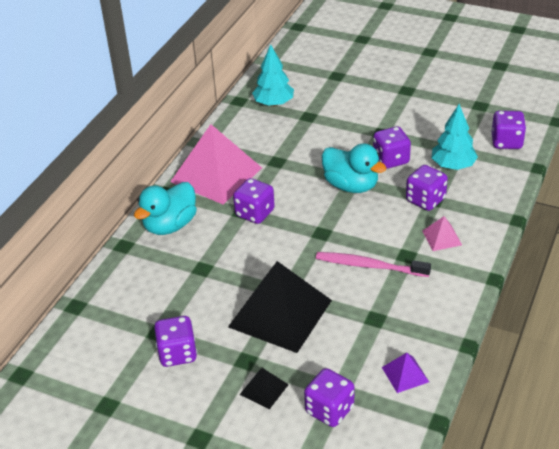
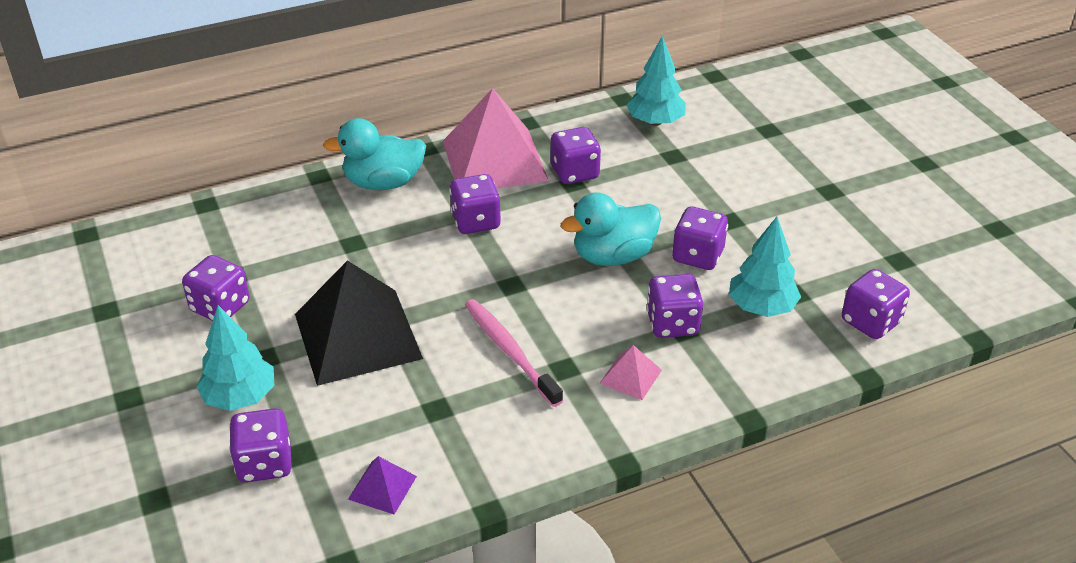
camera: 40 degrees right, 0 degrees up
black pyramid [240,368,289,409] -> turquoise tree [196,305,274,411]
turquoise duck [322,143,387,193] -> turquoise duck turned 75 degrees clockwise [561,192,661,266]
none -> purple dice [551,127,601,184]

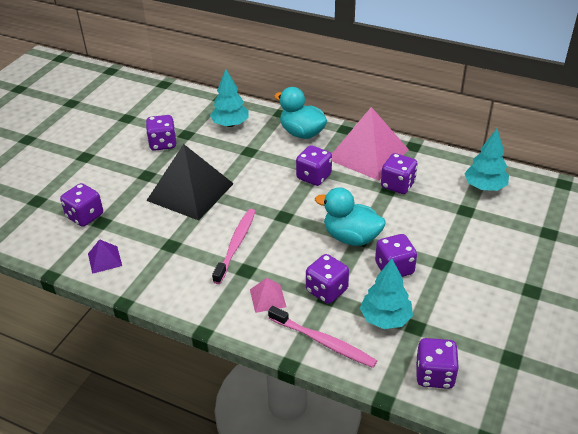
camera: 50 degrees right, 0 degrees up
turquoise tree [196,305,274,411] -> turquoise tree moved to [210,69,249,127]
none -> pink toothbrush [268,306,377,368]

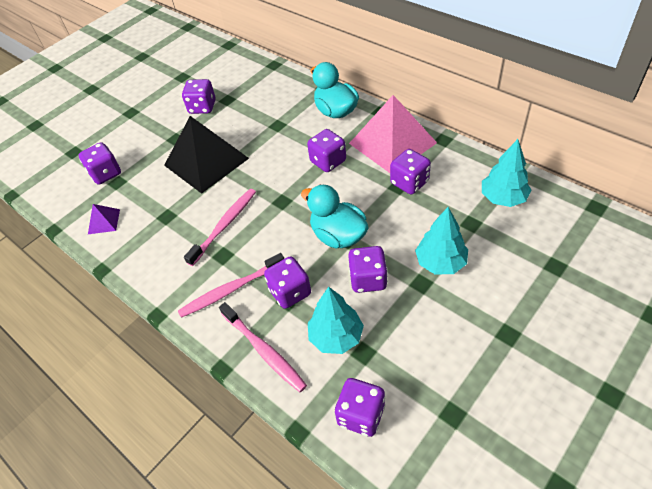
camera: 20 degrees right, 10 degrees up
turquoise tree [210,69,249,127] -> turquoise tree moved to [415,207,468,274]
pink pyramid [250,278,286,313] -> pink toothbrush [178,253,284,318]

